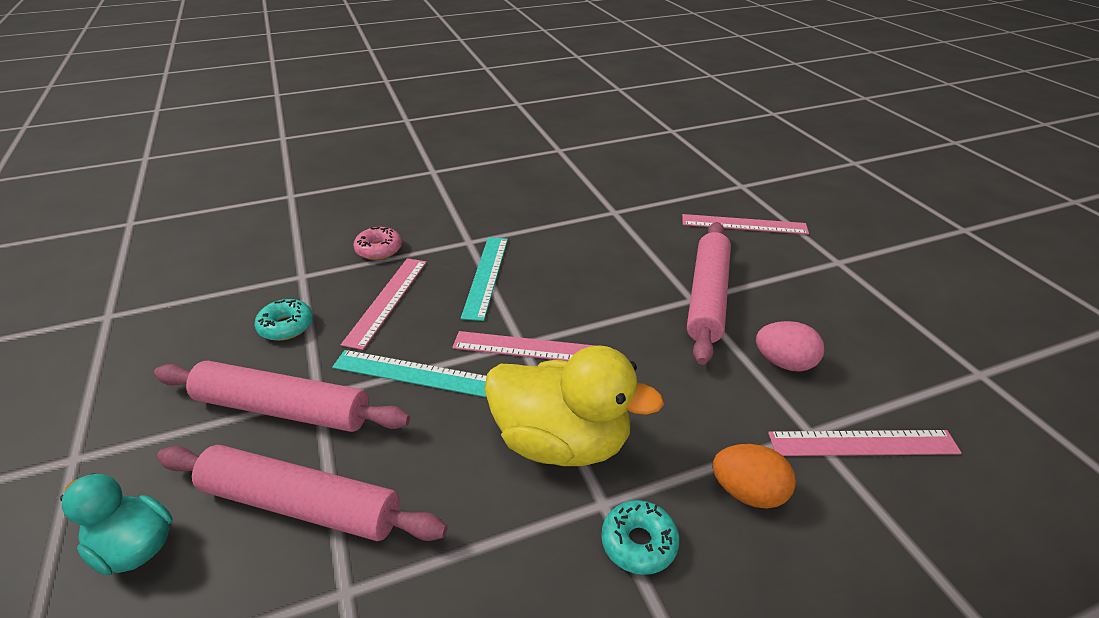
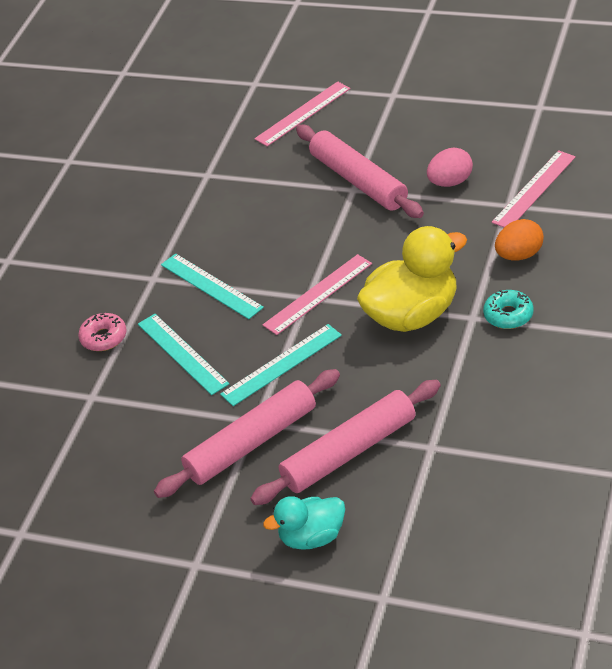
camera: 45 degrees left, 5 degrees up
turquoise donut [255,299,313,341] -> none
pink ruler [341,258,427,350] -> turquoise ruler [138,314,229,395]

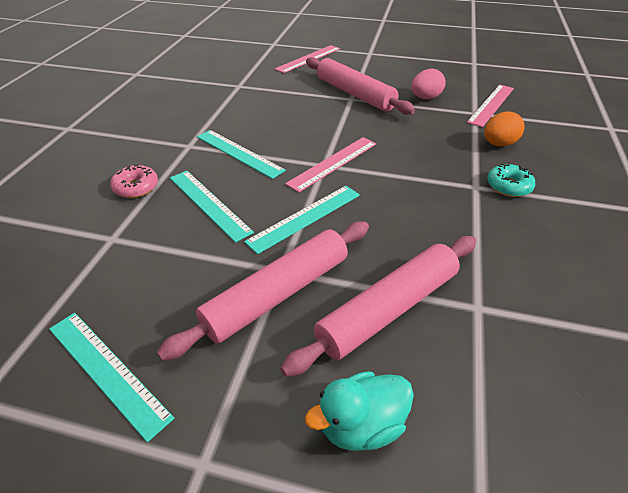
camera: 10 degrees left, 0 degrees up
yellow duck [357,226,467,332] -> none
none -> turquoise ruler [49,313,174,442]

